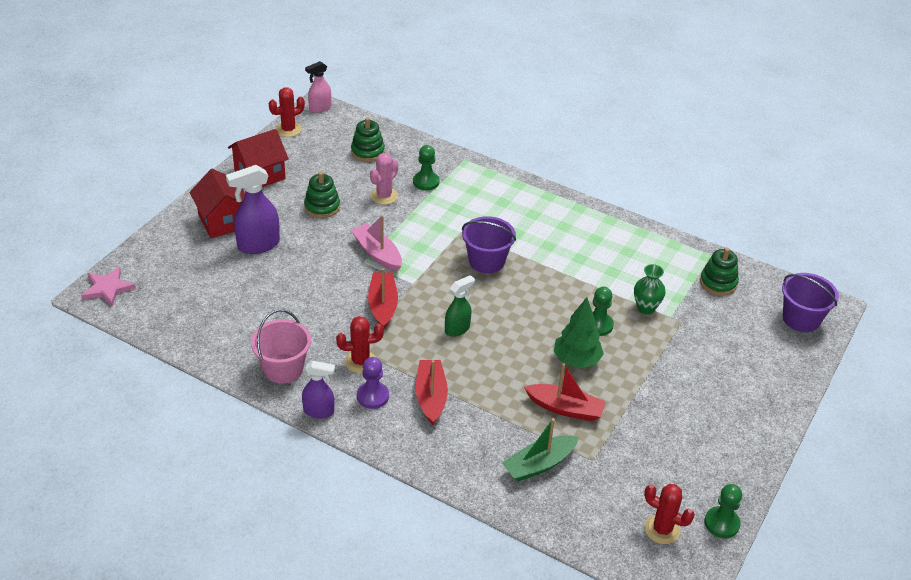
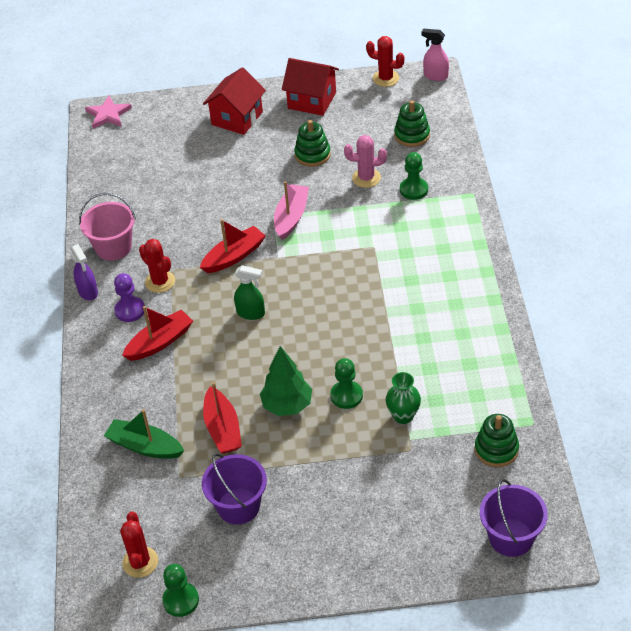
camera: 60 degrees right, 5 degrees up
purple spray bottle [226,165,280,254] -> none
purple bucket [462,216,516,273] -> purple bucket moved to [202,453,267,524]

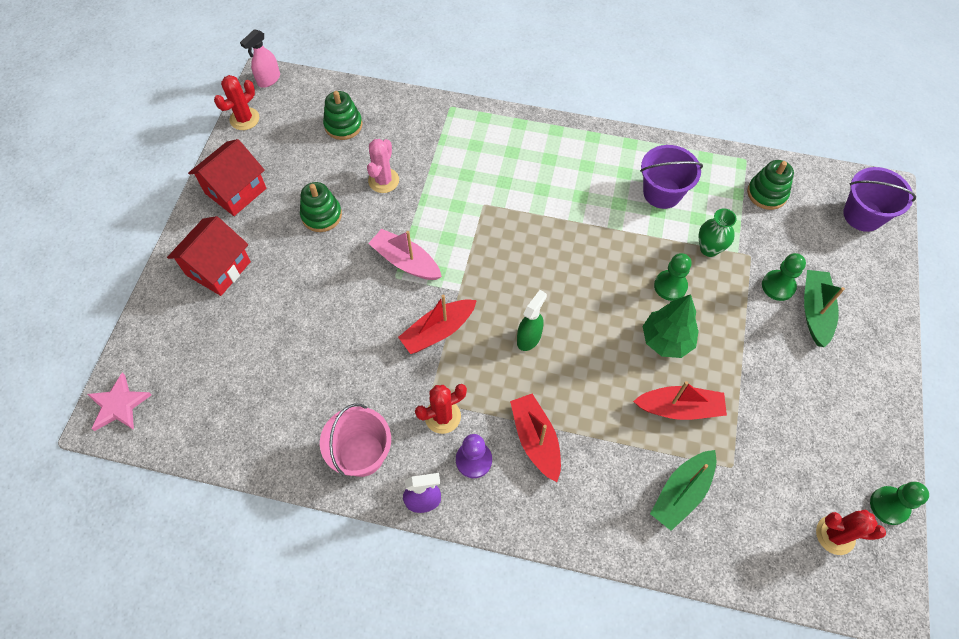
camera: 75 degrees left, 15 degrees up
red boat [200,219,266,273] -> red boat turned 105 degrees counterclockwise [398,295,477,354]
purple bucket [202,453,267,524] -> purple bucket moved to [640,145,703,209]
red house [203,67,266,135] -> red house turned 75 degrees clockwise [167,216,251,296]
green pawn [400,152,428,200] -> green pawn moved to [762,253,806,301]
none -> green boat [804,270,845,347]

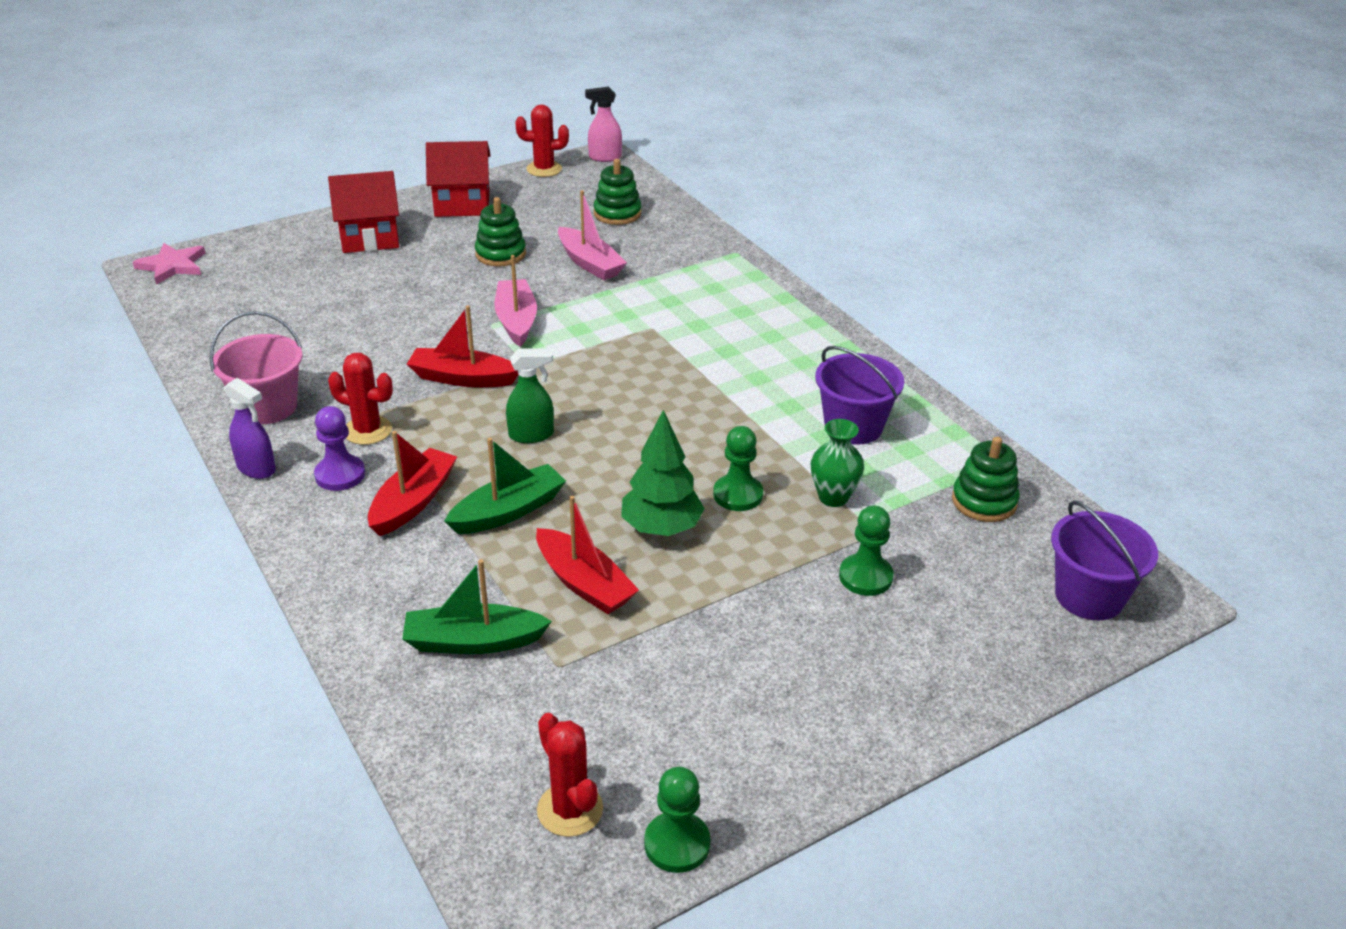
camera: 45 degrees right, 25 degrees down
pink cactus [367,139,399,193] -> pink boat [558,190,627,280]
green boat [804,270,845,347] -> green boat moved to [444,438,566,534]

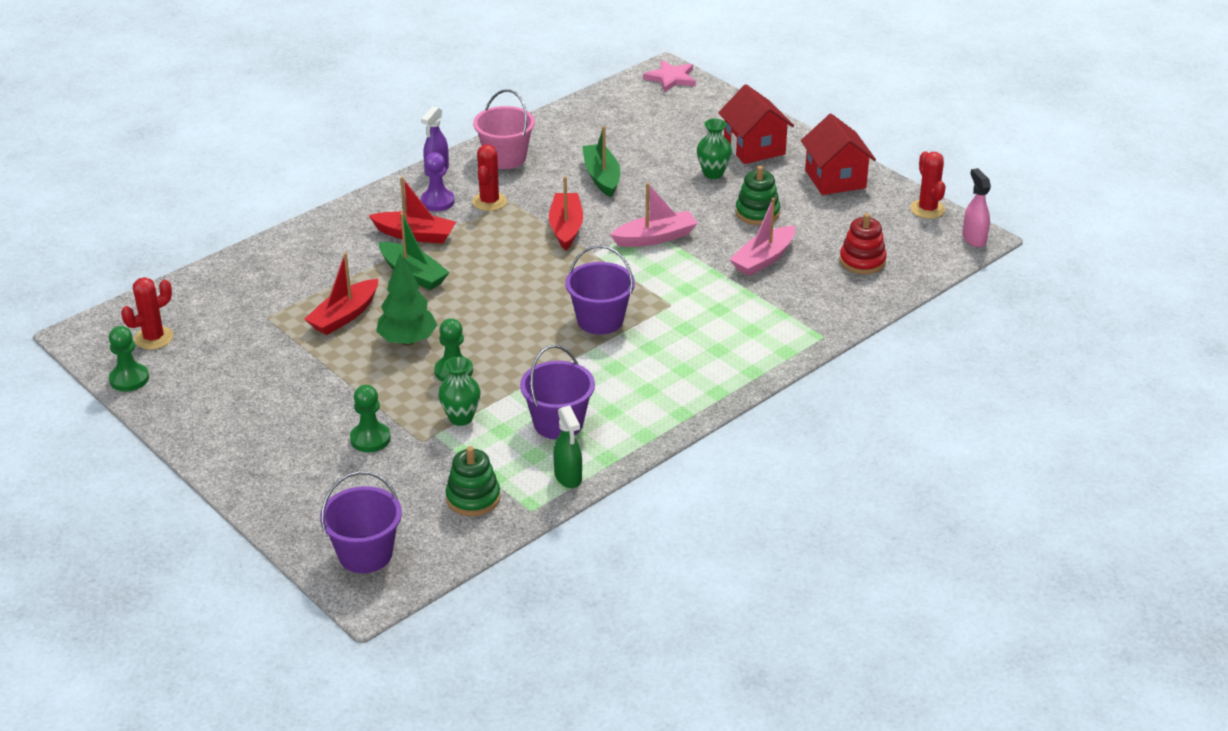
camera: 80 degrees right, 0 degrees up
green boat [402,559,552,654] -> green boat moved to [582,126,620,197]
green spray bottle [506,349,554,443] -> green spray bottle moved to [553,406,582,488]
green stacking toy [594,159,641,225] -> red stacking toy [840,213,887,274]
none -> purple bucket [565,245,635,335]
none -> green vase [697,119,732,179]

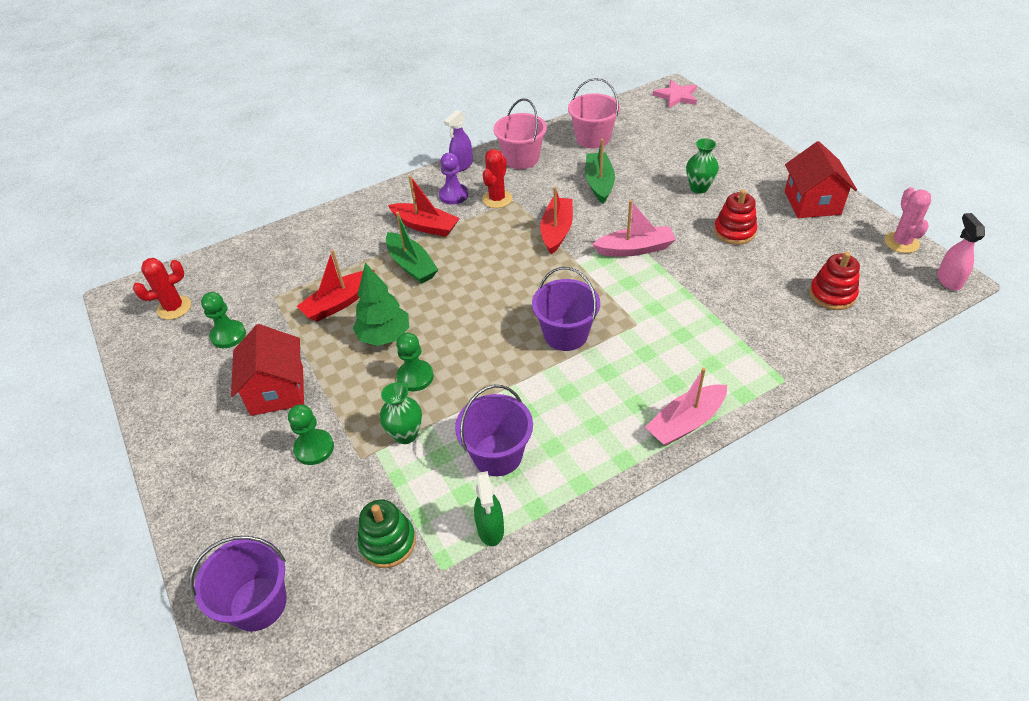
camera: 15 degrees right, 10 degrees up
green pawn [109,326,149,391] -> green pawn moved to [201,292,246,348]
red house [718,84,794,164] -> red house moved to [231,324,304,416]
pink boat [729,198,795,276] -> pink boat moved to [645,368,727,446]
green stacking toy [735,166,780,225] -> red stacking toy [714,189,757,245]
red cactus [910,151,946,219] -> pink cactus [884,187,931,253]
none -> pink bucket [568,78,620,148]

